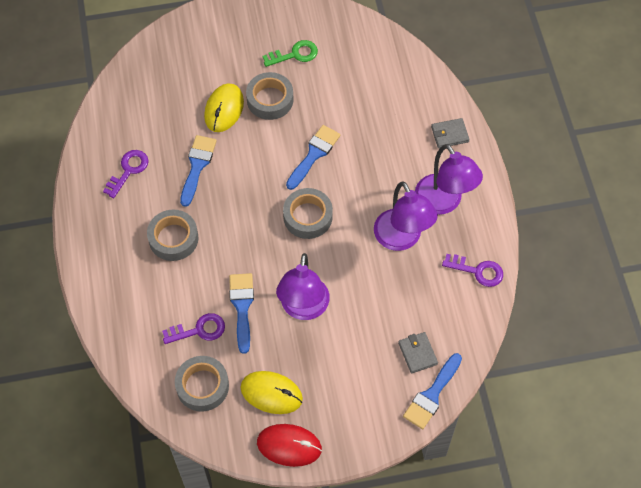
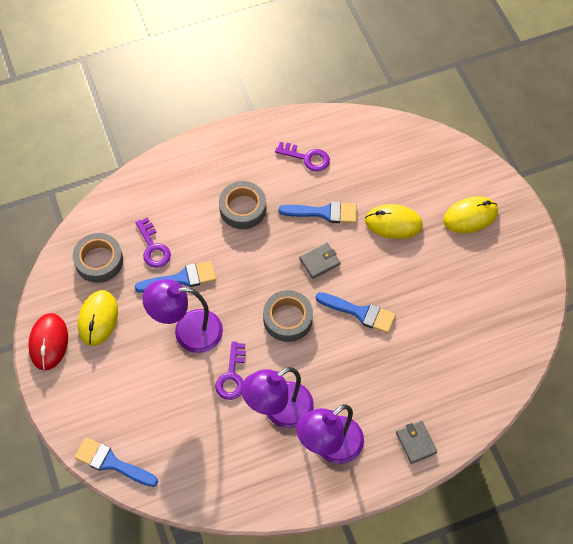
camera: 80 degrees right, 0 degrees up
grey tape [246,72,294,120] -> none
green key [262,40,318,67] -> none
grey wallet [398,332,438,374] -> grey wallet moved to [299,243,341,279]
purple key [442,254,503,287] -> purple key moved to [215,341,246,400]
none -> yellow mouse [443,196,498,233]

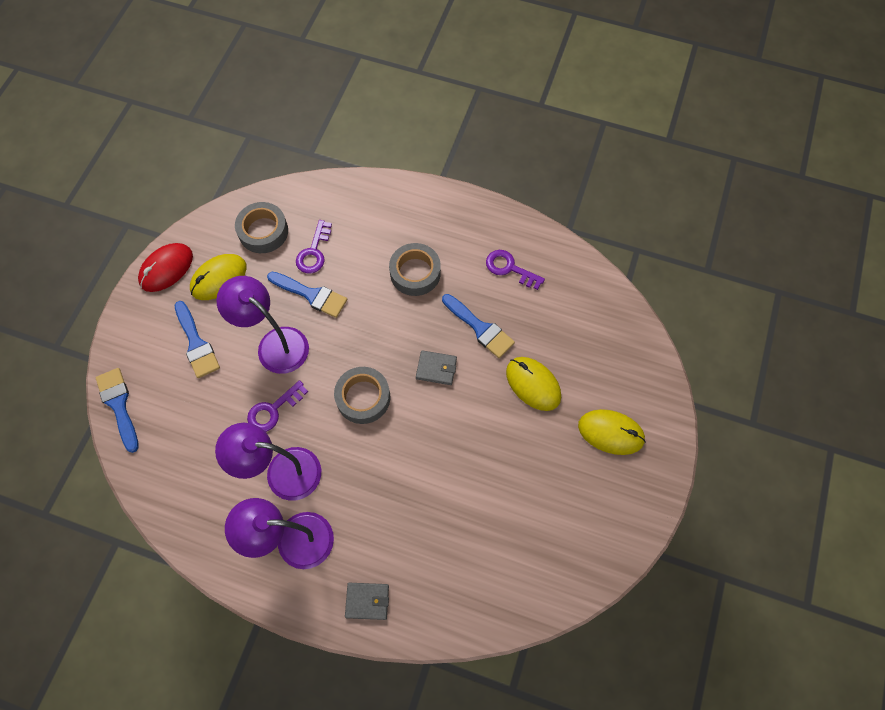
camera: 40 degrees right, 5 degrees up
purple key [275,142,330,172] -> purple key turned 150 degrees clockwise [486,250,545,290]
blue brush [315,292,396,334] -> blue brush moved to [175,301,220,378]
grey wallet [396,421,437,464] -> grey wallet turned 75 degrees clockwise [345,583,389,620]

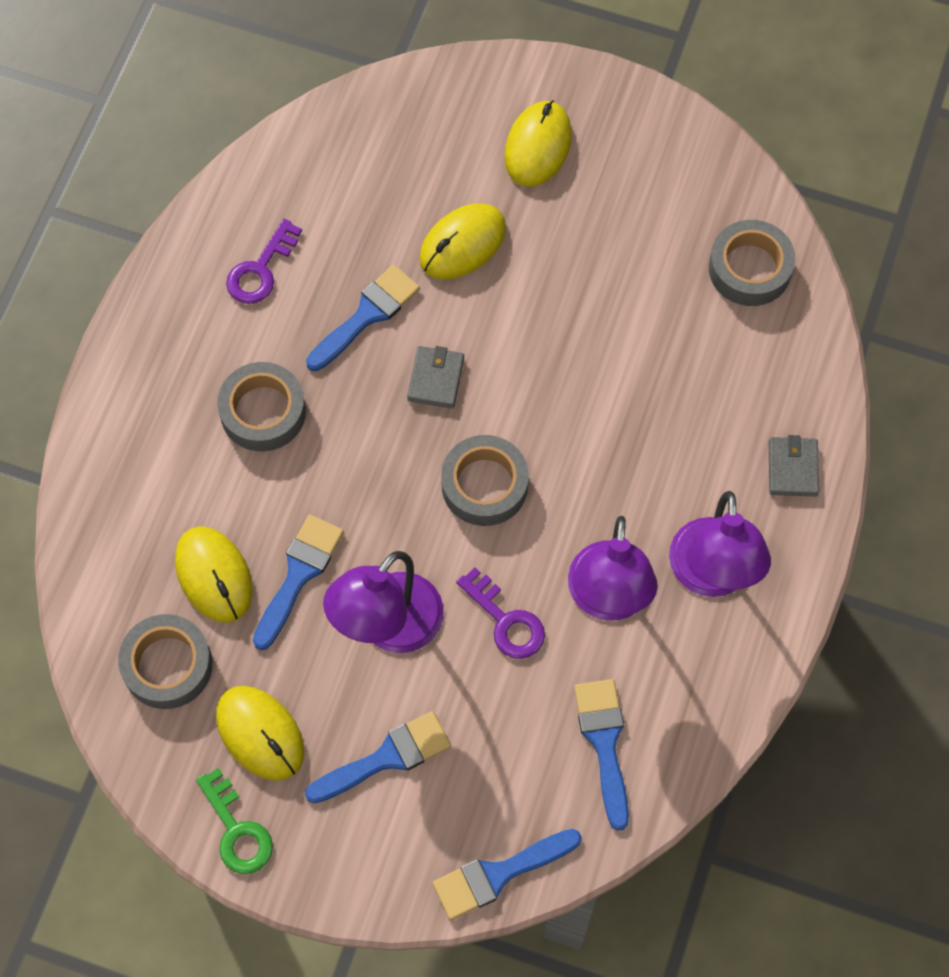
camera: 90 degrees left, 0 degrees up
red mouse [138,243,193,292] -> green key [196,768,273,874]
purple key [296,220,332,273] -> yellow mouse [175,526,253,623]
none -> blue brush [574,679,629,831]
none -> grey tape [709,220,795,306]

